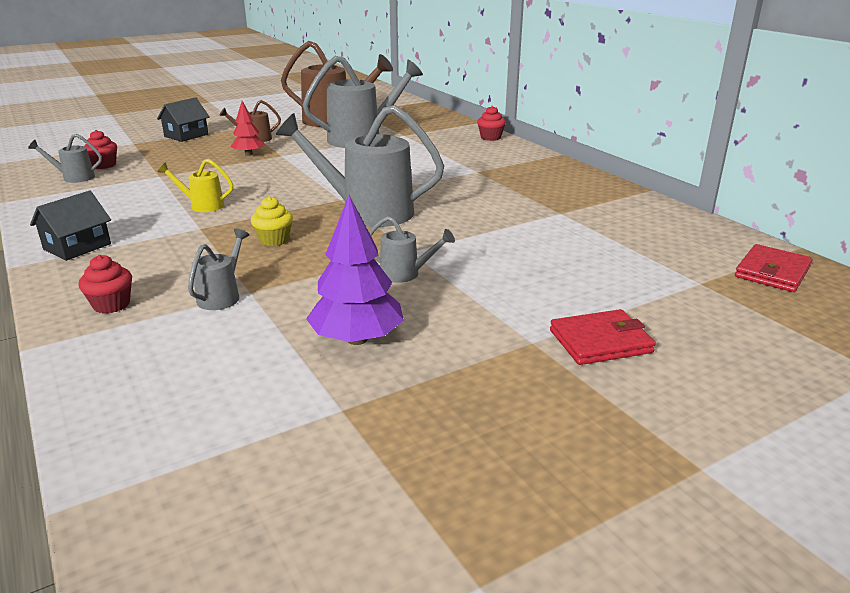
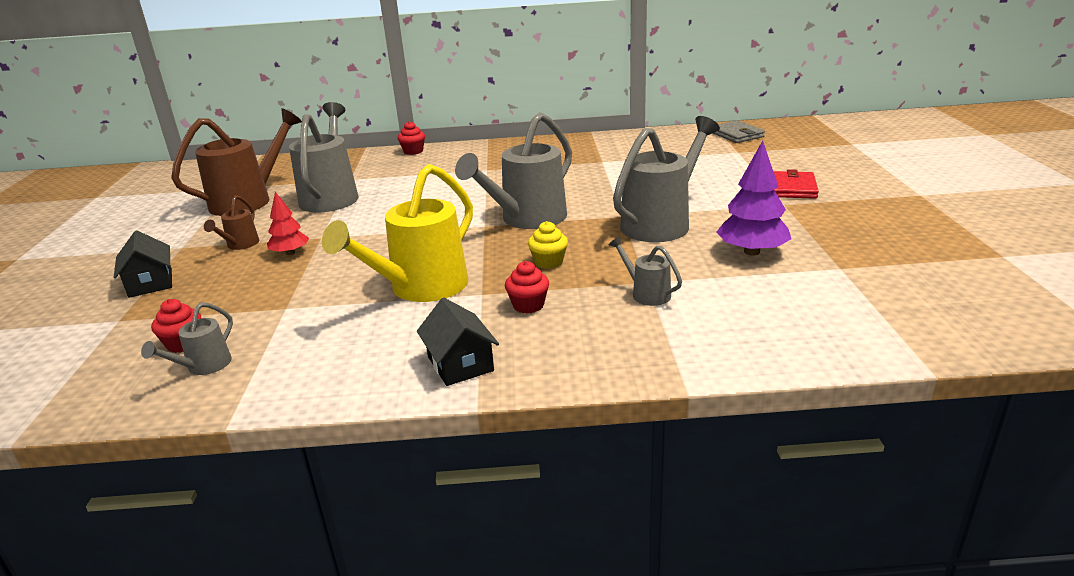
camera: 60 degrees left, 0 degrees up
red cupcake [79,255,132,314] -> red cupcake moved to [505,261,549,314]
yellow watering can [158,159,233,212] -> yellow watering can [322,164,473,302], size x2.15
grey watering can [369,216,455,283] -> grey watering can [613,116,720,242], size x2.15
red wallet [735,244,812,292] -> grey wallet [713,120,765,143]

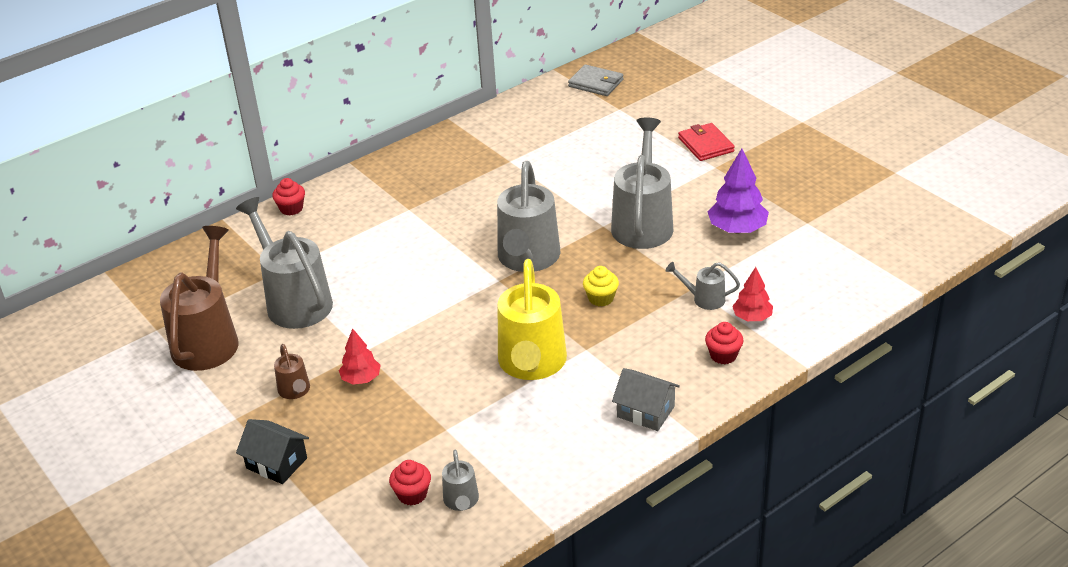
camera: 35 degrees left, 10 degrees up
black house [417,298,499,386] -> grey house [612,368,680,431]
red cupcake [505,261,549,314] -> red cupcake moved to [705,322,744,364]
none -> red tree [732,267,773,321]

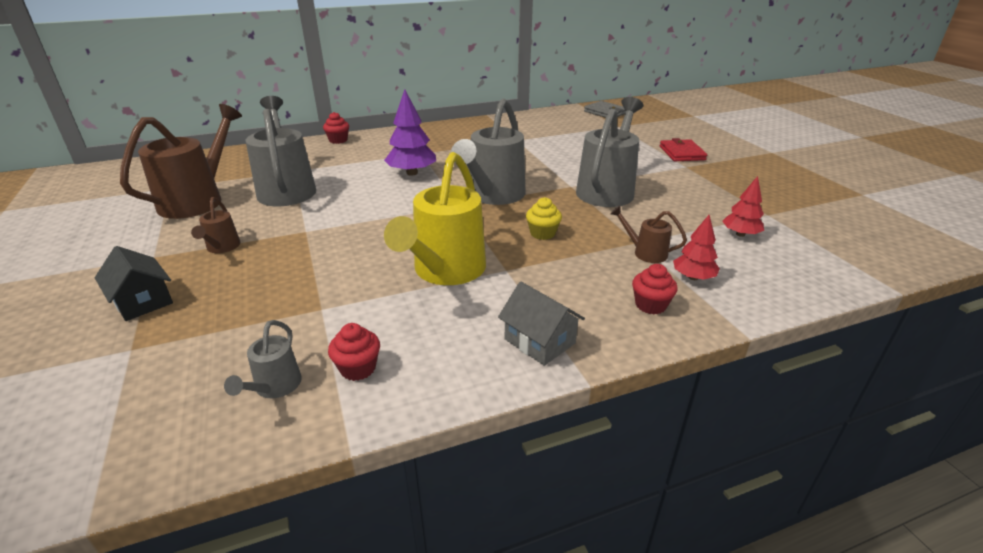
camera: 15 degrees right, 5 degrees down
red tree [339,329,381,385] -> red tree moved to [722,176,764,237]
red cupcake [389,460,431,505] -> red cupcake moved to [328,323,380,381]
grey watering can [666,262,740,310] -> brown watering can [610,206,687,263]
purple tree [708,149,769,233] -> purple tree moved to [384,89,436,176]

